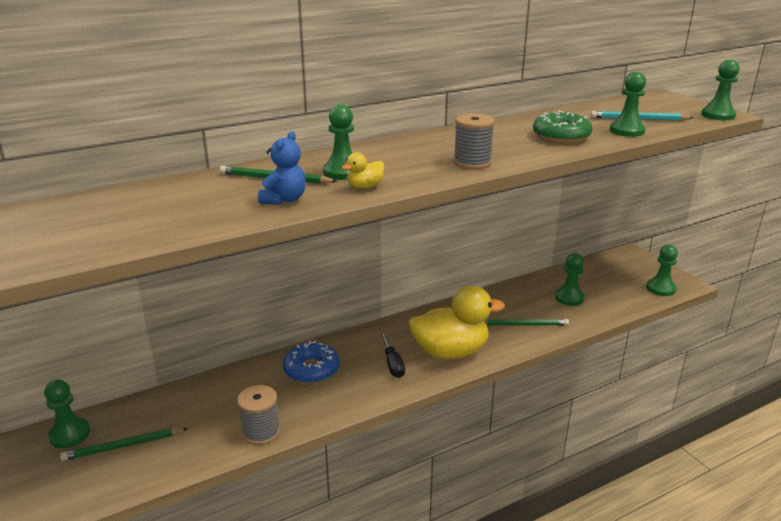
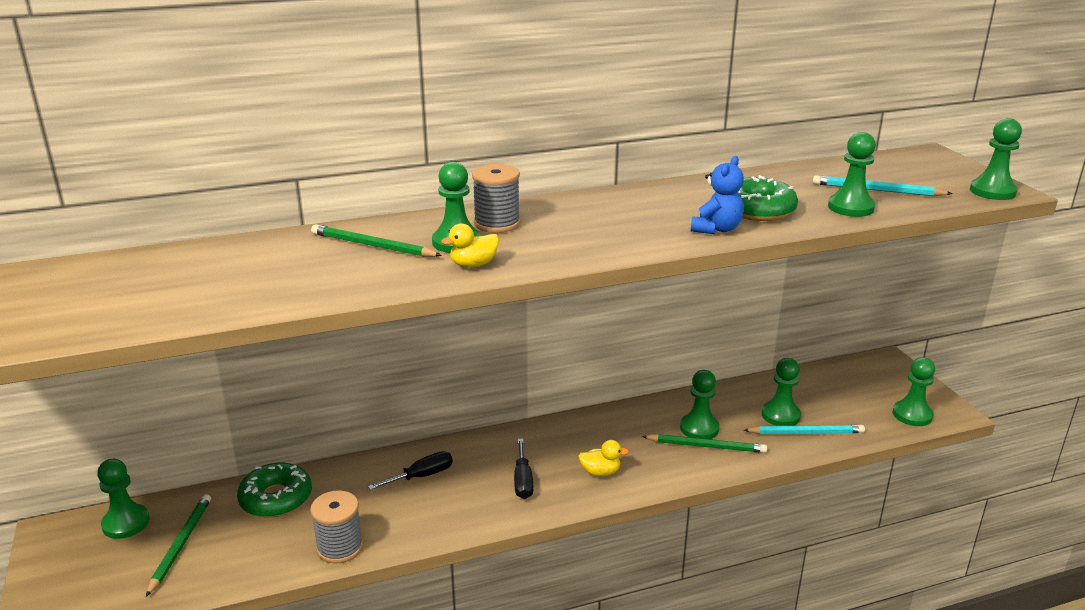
camera: 10 degrees right, 0 degrees up
green pencil [60,428,188,461] -> green pencil turned 105 degrees clockwise [146,494,211,597]
blue teddy bear [258,131,306,205] -> blue teddy bear moved to [691,156,744,234]
blue donut [283,341,340,384] -> black screwdriver [368,451,453,490]
yellow duck [409,285,505,359] -> yellow duck [578,440,629,476], size x0.41
grey spool [453,113,495,169] -> grey spool moved to [472,164,520,233]
none -> green donut [237,463,312,518]
none -> green pawn [680,370,719,439]
none -> turquoise pencil [744,425,865,434]

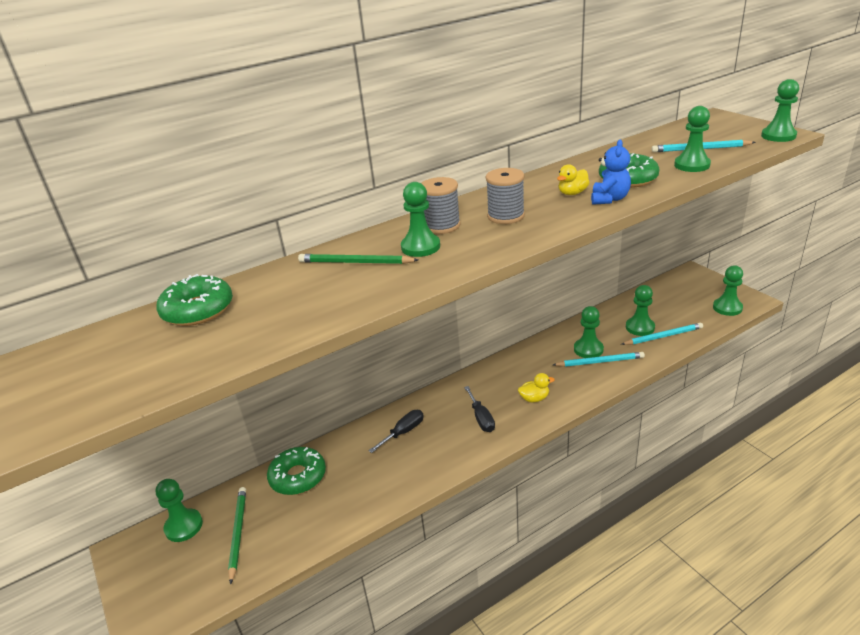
camera: 10 degrees left, 5 degrees up
grey spool [310,490,363,564] -> grey spool moved to [486,168,525,224]
yellow duck [441,223,499,267] -> yellow duck moved to [557,164,590,195]
green pencil [642,434,767,453] -> turquoise pencil [553,352,645,367]
none -> green donut [156,274,233,326]

